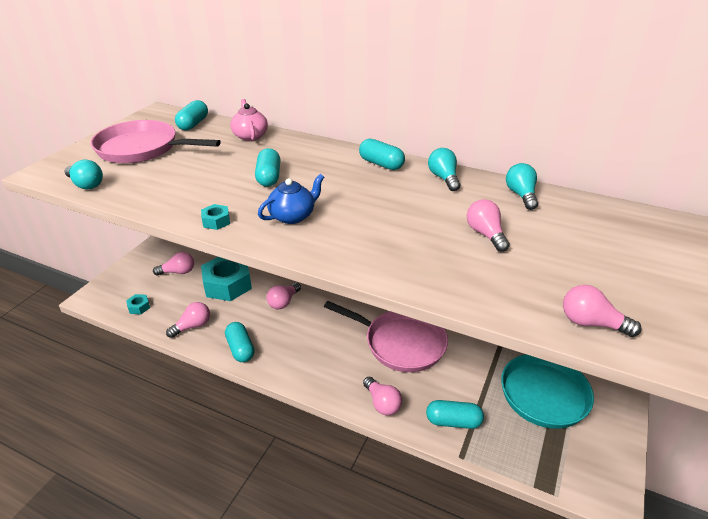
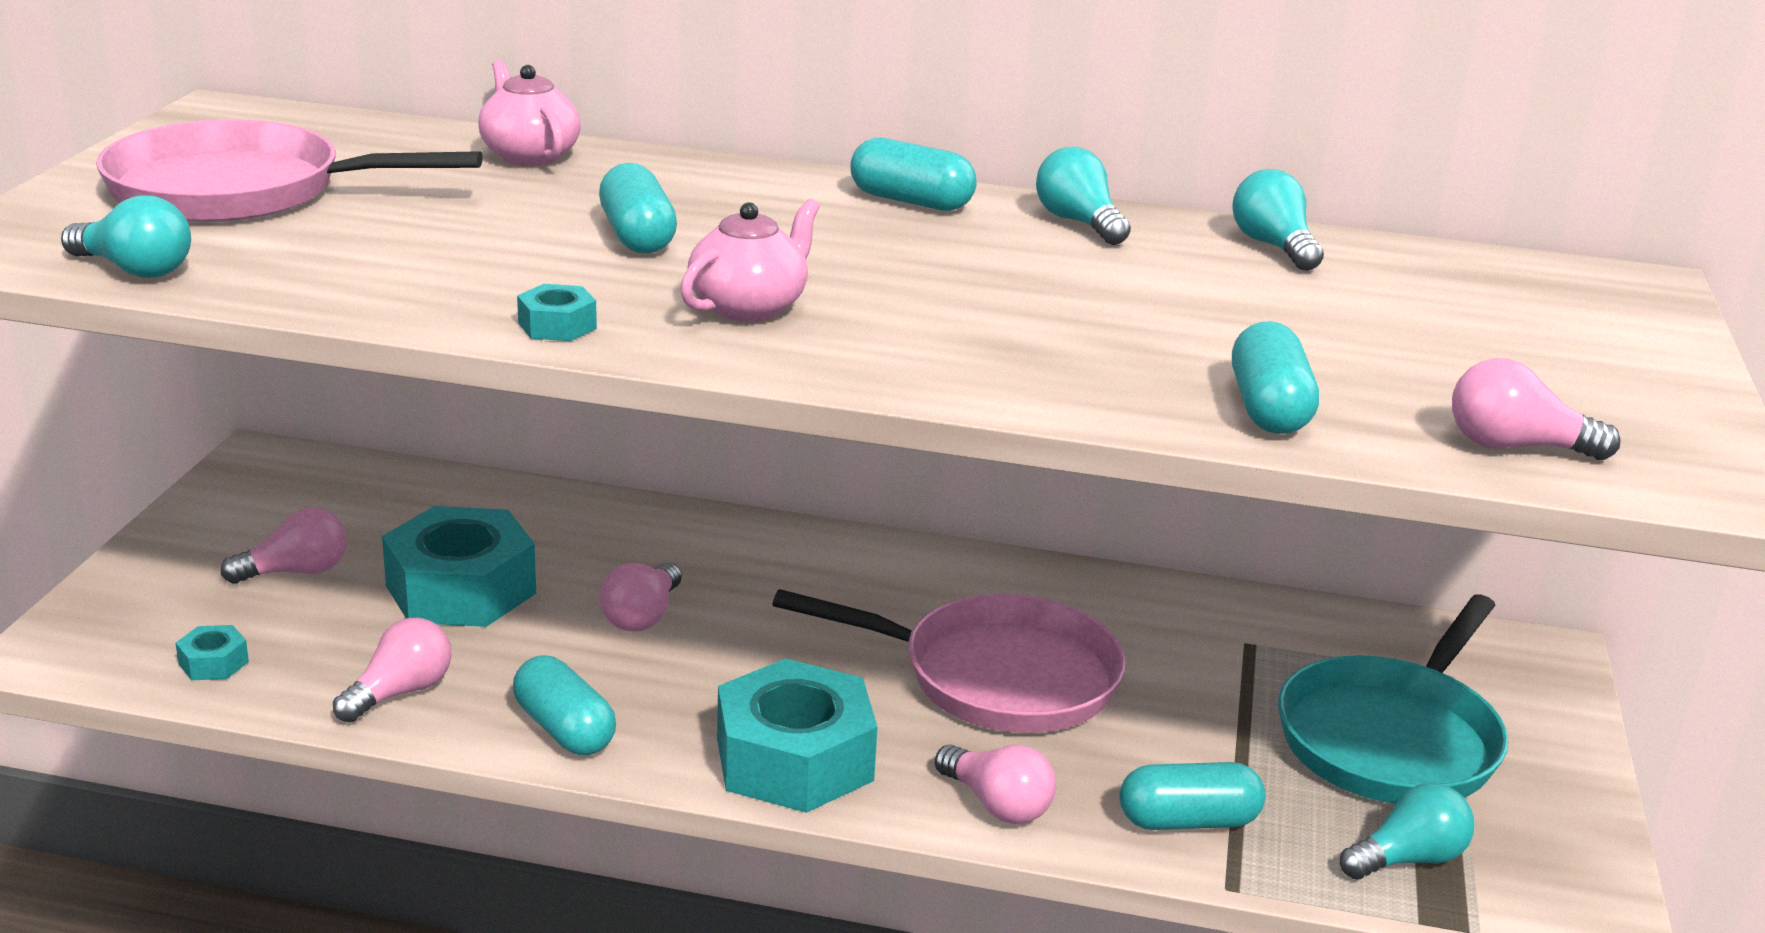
camera: 15 degrees left, 10 degrees down
turquoise capsule [175,100,208,131] -> turquoise capsule moved to [1232,321,1319,434]
blue teapot [258,174,324,224] -> pink teapot [680,198,820,322]
pink light bulb [467,199,510,252] -> none
none -> turquoise nut [717,658,877,813]
none -> turquoise light bulb [1340,783,1474,880]

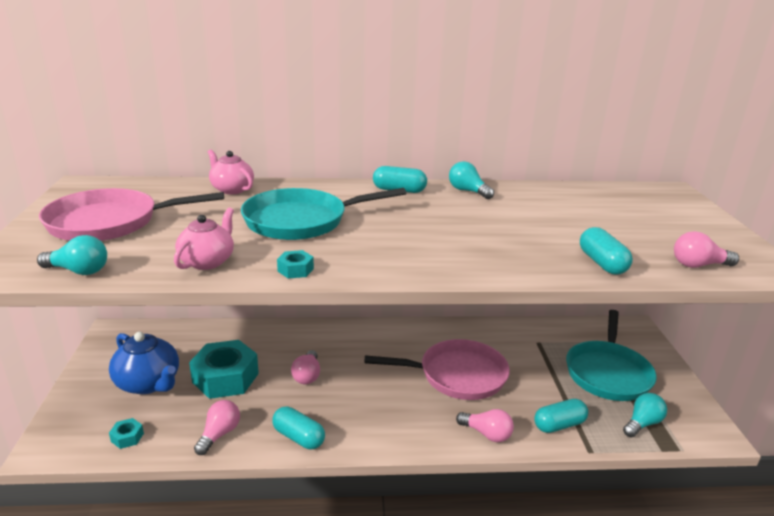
camera: 15 degrees left, 0 degrees up
pink light bulb [221,507,347,584] -> blue teapot [109,332,179,394]
turquoise capsule [599,163,677,254] -> turquoise pan [241,188,406,240]
pink teapot [680,198,820,322] -> pink teapot moved to [174,208,234,270]
turquoise nut [717,658,877,813] -> none
turquoise light bulb [1232,169,1324,271] -> none

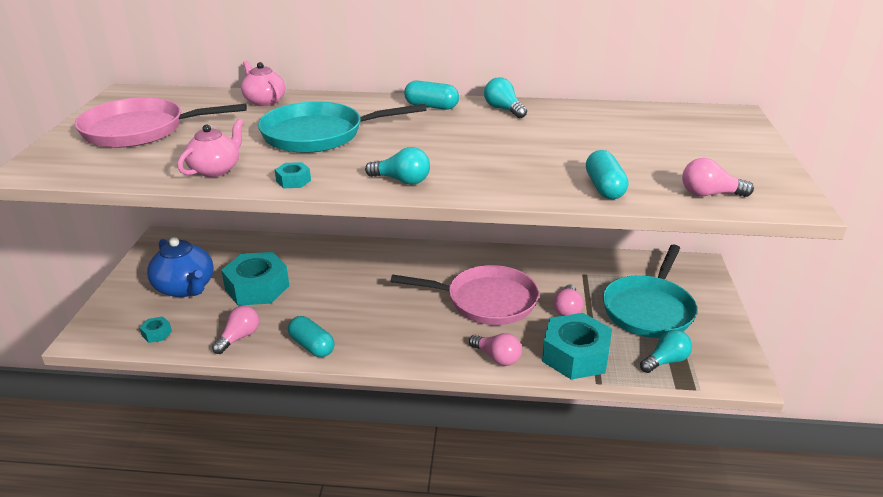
camera: 10 degrees right, 5 degrees up
turquoise light bulb [37,235,107,275] -> turquoise light bulb moved to [365,147,430,185]
pink light bulb [291,350,320,384] -> pink light bulb moved to [553,284,584,316]
turquoise capsule [534,399,588,433] -> turquoise nut [542,313,612,380]

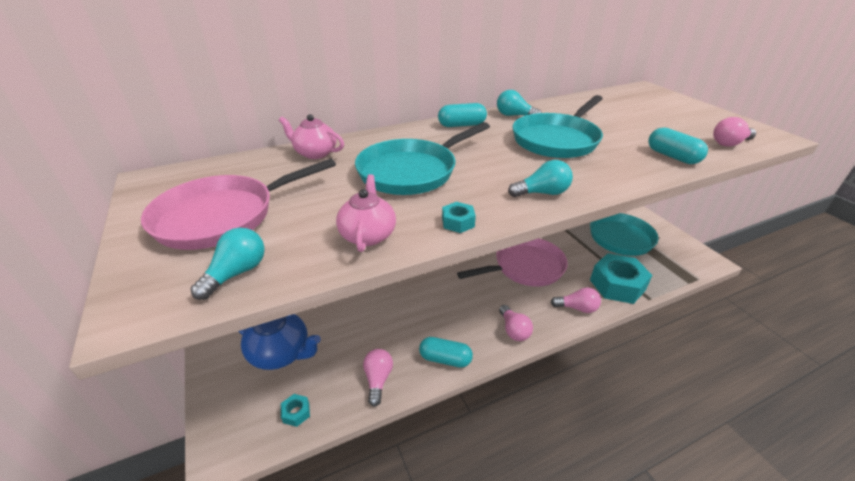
camera: 30 degrees left, 5 degrees up
turquoise nut [221,252,289,306] -> none
pink light bulb [553,284,584,316] -> pink light bulb moved to [499,305,533,341]
turquoise light bulb [640,330,692,373] -> turquoise light bulb moved to [190,227,265,300]
none -> turquoise pan [512,95,603,158]

